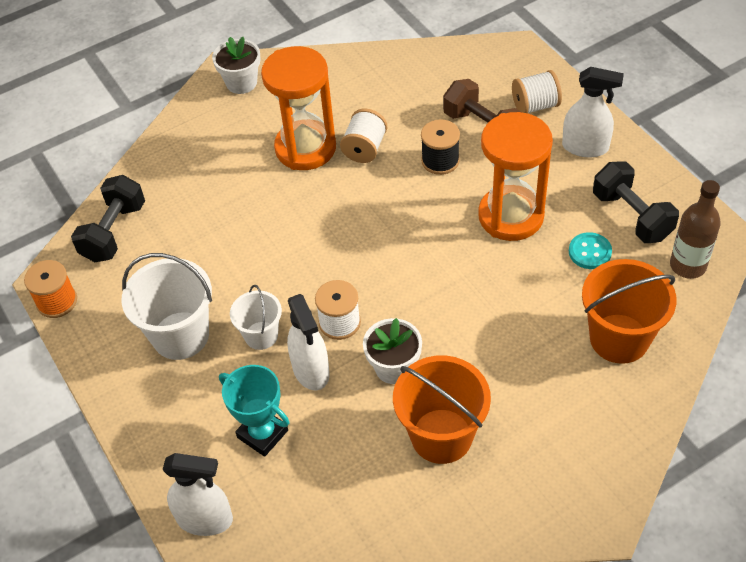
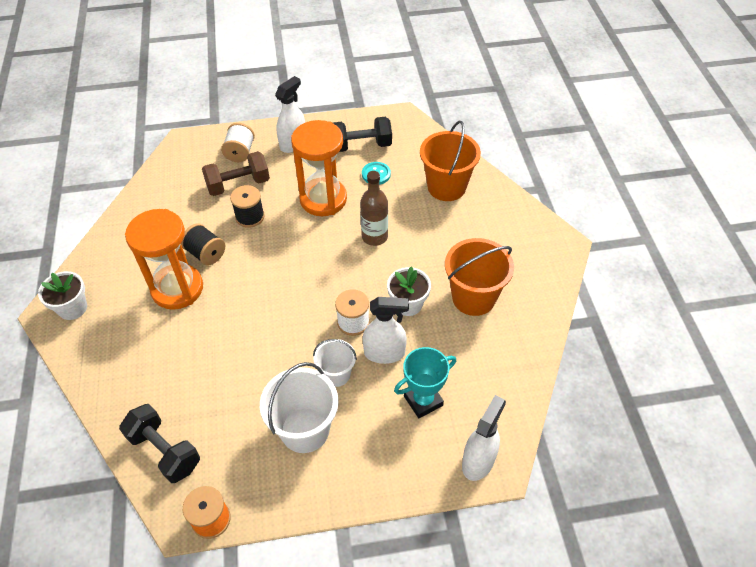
camera: 70 degrees left, 0 degrees up
white spool [340,109,387,163] -> black spool [181,223,225,265]
brown bottle [670,180,721,279] -> brown bottle moved to [360,171,388,246]

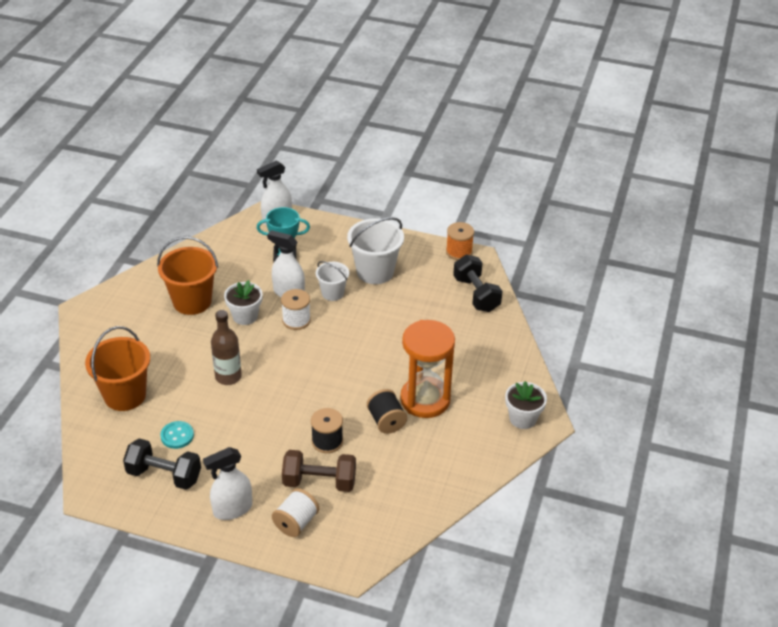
camera: 155 degrees left, 10 degrees down
orange hourglass [291,120,347,216] -> none

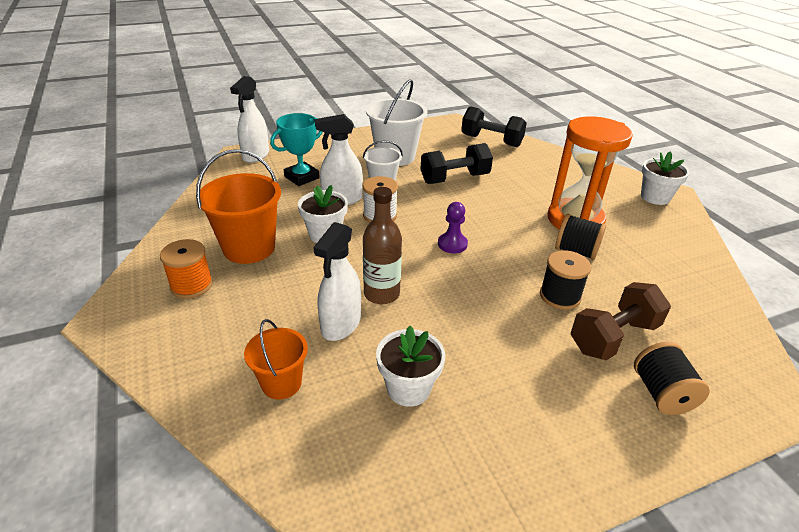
camera: 40 degrees left, 5 degrees down
orange bucket [85,326,150,411] -> orange bucket [244,319,308,400], size x0.59
black dumbbell [123,438,201,490] -> black dumbbell moved to [420,143,493,184]
turquoise button [160,421,194,449] -> white flower pot [376,326,446,407]
white spray bottle [203,447,252,520] -> white spray bottle moved to [313,222,361,341]
white spool [272,488,319,537] -> black spool [634,342,710,415]
orange spool [446,222,474,260] -> orange spool moved to [160,239,213,299]
none -> purple pawn [438,202,468,253]

